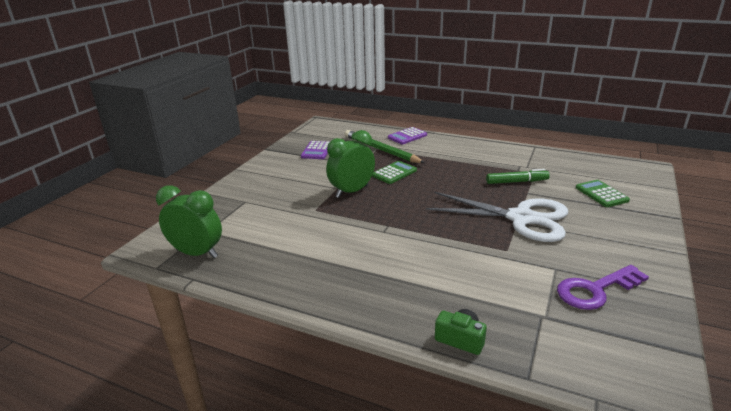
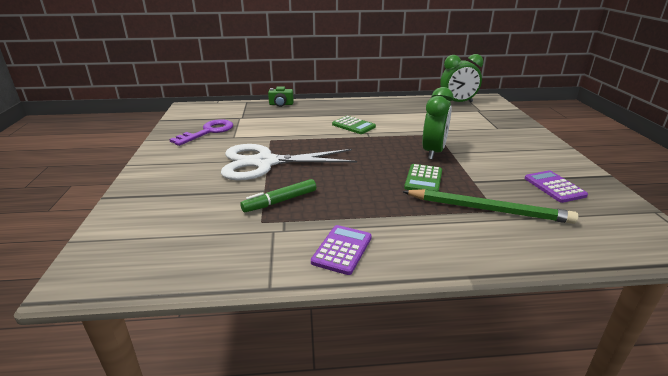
camera: 150 degrees right, 0 degrees up
purple calculator [388,127,427,144] -> purple calculator moved to [311,225,372,275]
green calculator [576,180,630,207] -> green calculator moved to [332,116,376,134]

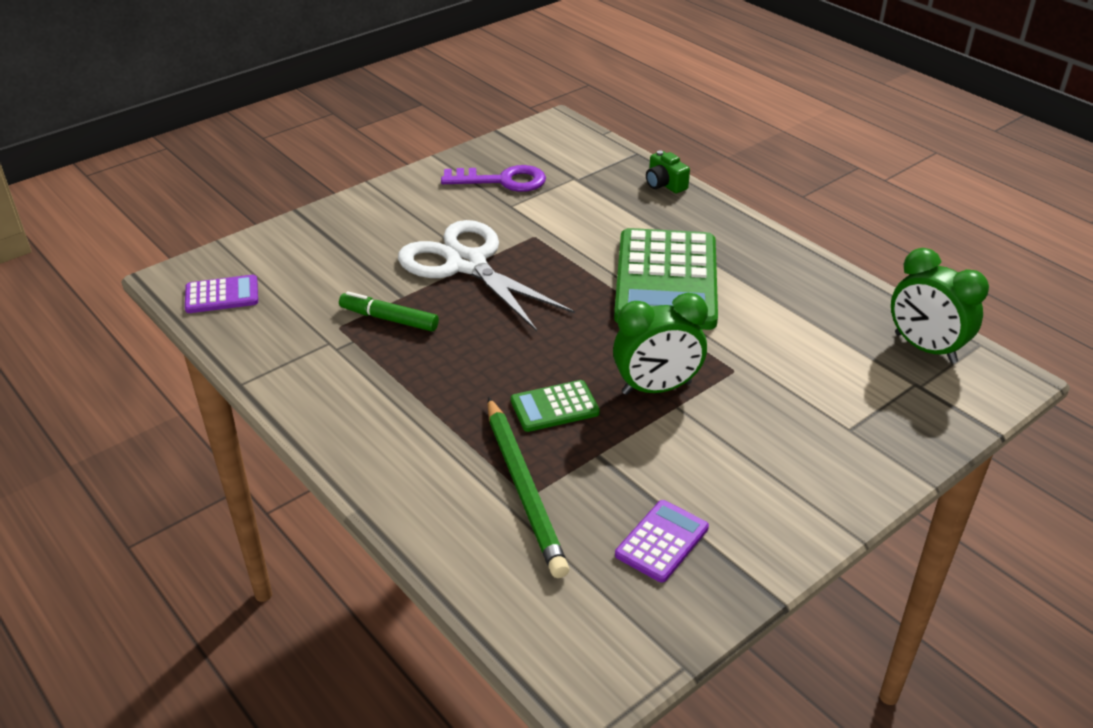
camera: 55 degrees right, 10 degrees up
purple calculator [311,225,372,275] -> purple calculator moved to [185,275,258,313]
green calculator [332,116,376,134] -> green calculator [614,228,718,330], size x2.18

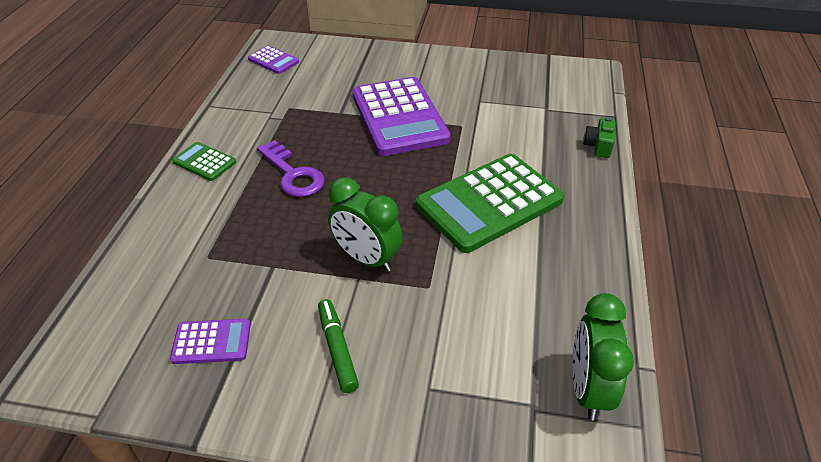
camera: 50 degrees right, 5 degrees up
green marker [339,291,439,331] -> green marker moved to [318,299,359,393]
white scissors [398,220,575,331] -> purple calculator [352,77,451,156]
purple key [441,165,546,192] -> purple key moved to [257,140,325,197]
green pencil [488,397,569,578] -> none
green calculator [511,380,600,432] -> green calculator moved to [172,142,236,181]

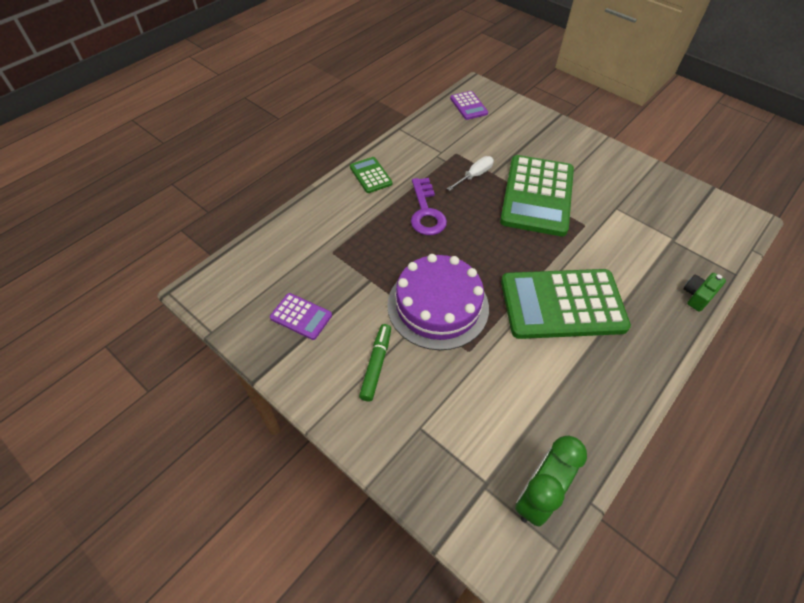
camera: 30 degrees right, 10 degrees up
green clock [328,177,403,272] -> purple cake [387,254,489,350]
purple calculator [352,77,451,156] -> green calculator [500,155,574,236]
none -> white screwdriver [447,156,494,191]

